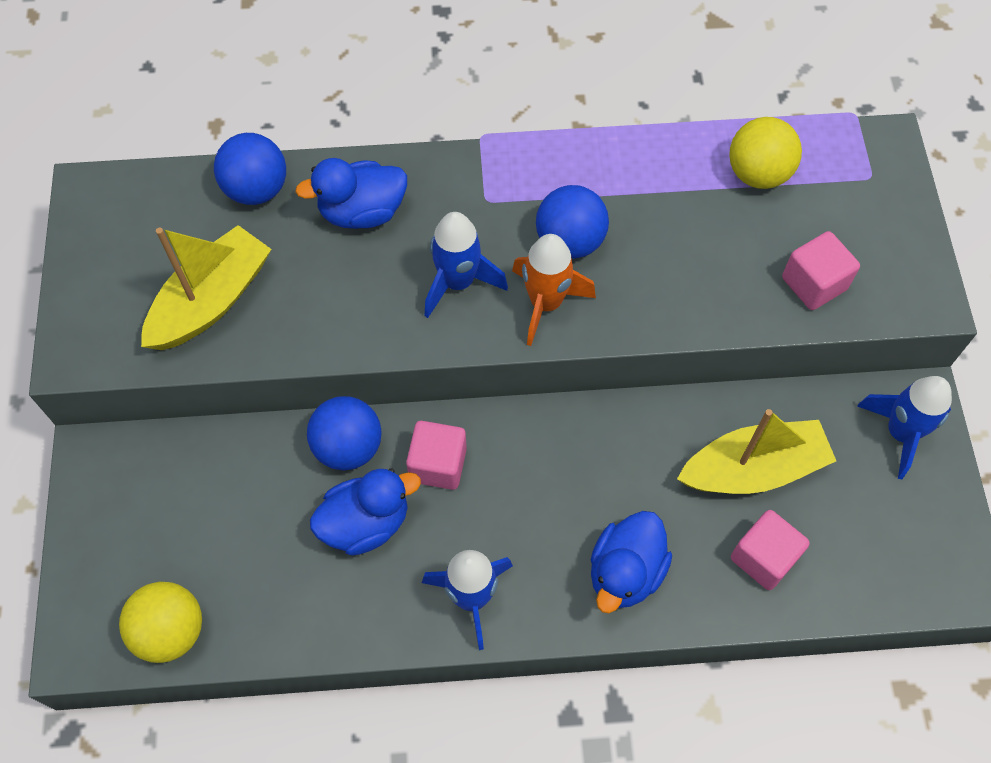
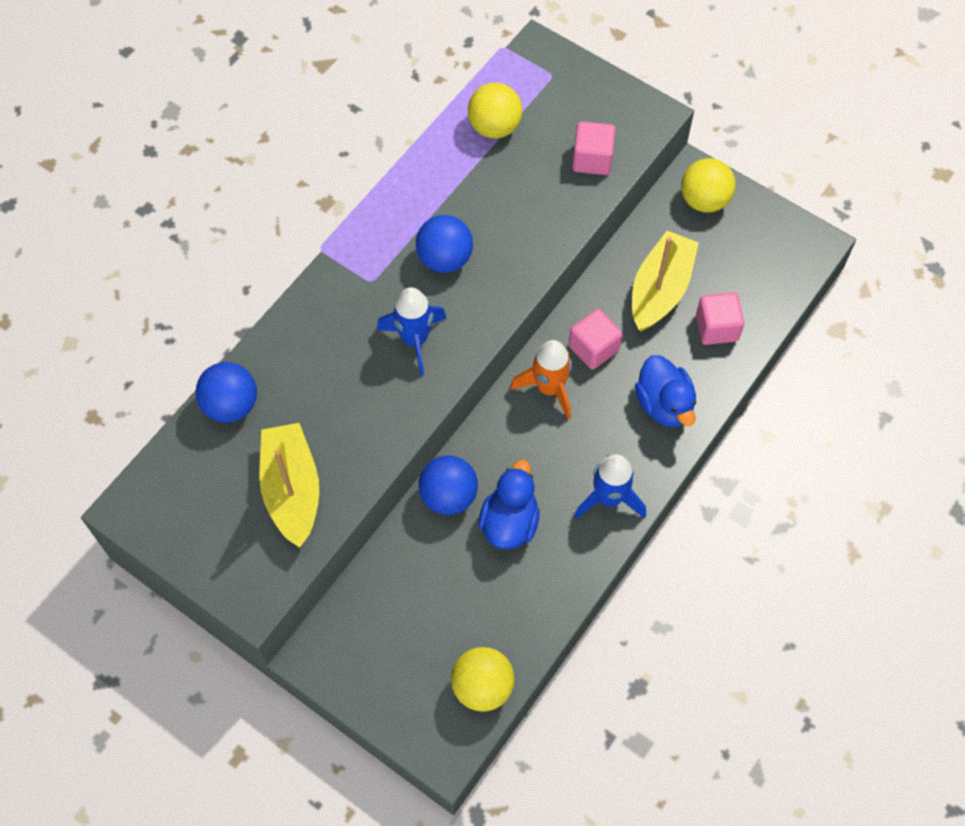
camera: 50 degrees left, 0 degrees up
blue duck [295,158,407,229] -> none
pink cube [406,421,467,490] -> pink cube moved to [569,309,622,370]
orange rocket [512,234,596,346] -> orange rocket moved to [510,340,572,420]
blue rocket [857,376,952,479] -> yellow ball [681,158,736,213]

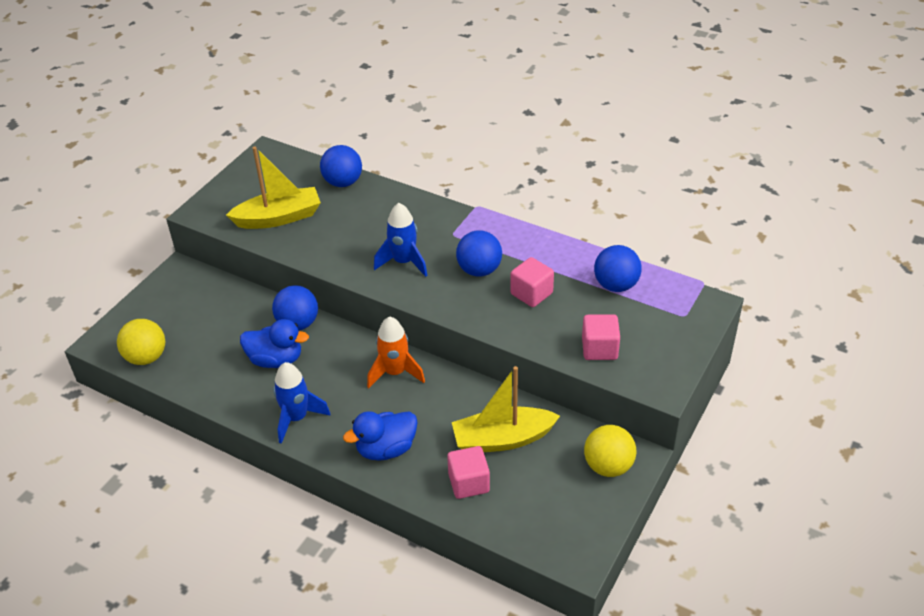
camera: 85 degrees right, 20 degrees down
yellow ball [468,83,522,139] -> blue ball [594,245,642,292]
pink cube [569,309,622,370] -> pink cube moved to [510,257,554,307]
yellow boat [632,231,699,332] -> yellow boat turned 150 degrees clockwise [452,366,560,452]

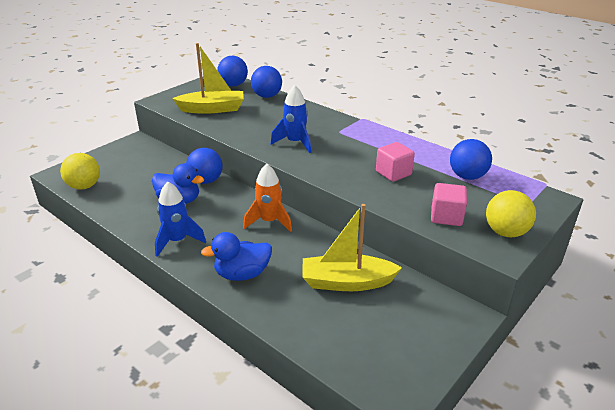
camera: 10 degrees right, 10 degrees down
pink cube [447,446,490,499] -> none
blue ball [456,230,502,277] -> blue ball moved to [217,56,248,86]
yellow ball [584,425,636,477] -> yellow ball moved to [486,190,536,237]

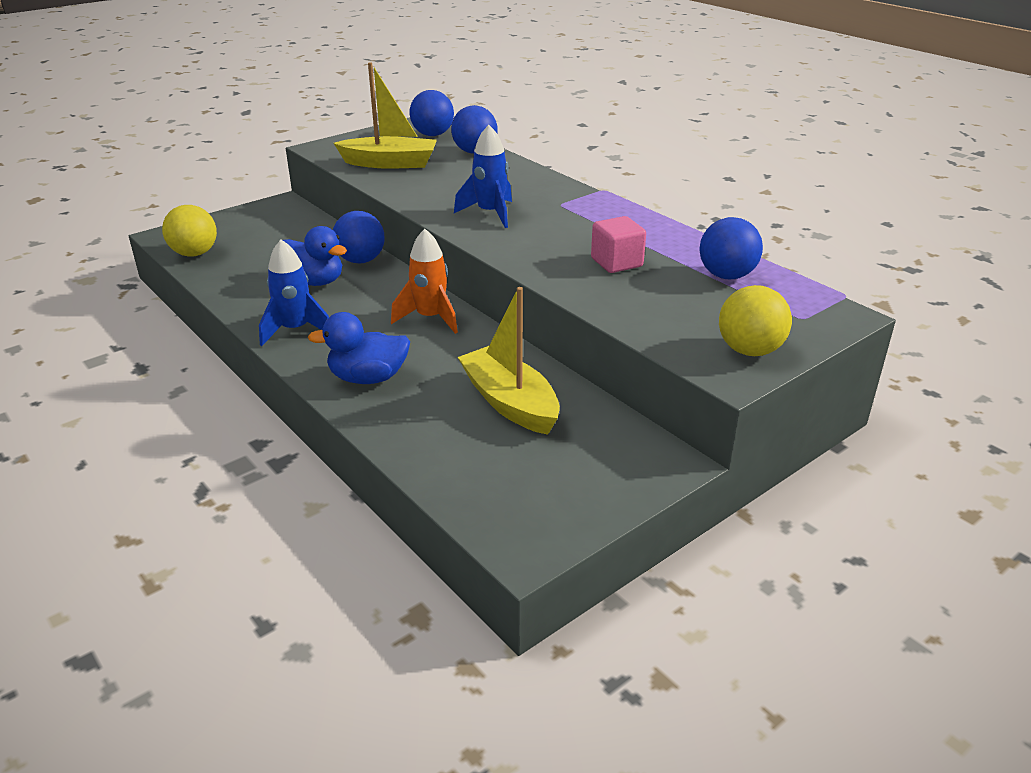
camera: 10 degrees right, 0 degrees up
yellow boat [302,204,402,291] -> yellow boat turned 45 degrees clockwise [458,287,560,435]
pink cube [431,183,467,226] -> none

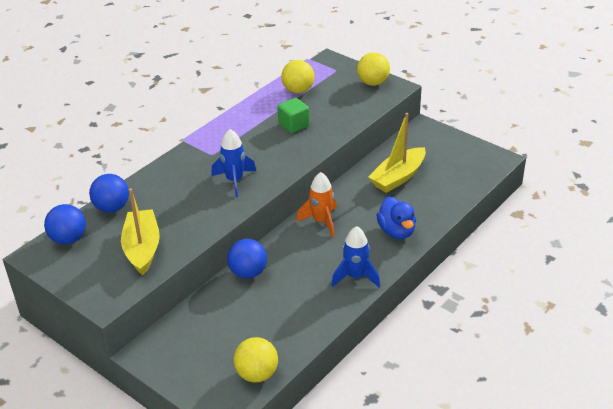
camera: 100 degrees left, 5 degrees up
blue duck [283,226,347,286] -> none
pink cube [591,216,646,273] -> green cube [277,98,310,133]
blue ball [699,217,763,279] -> yellow ball [281,60,315,93]

